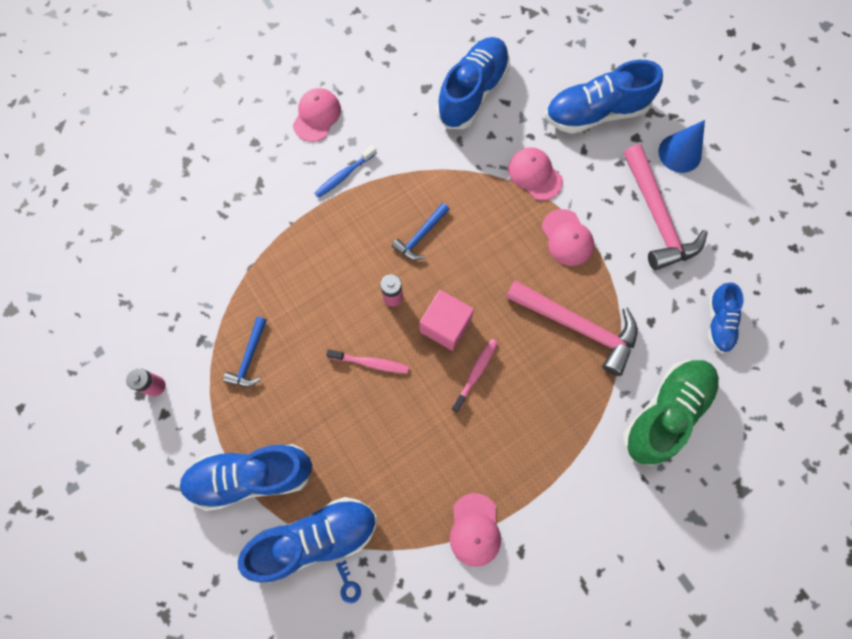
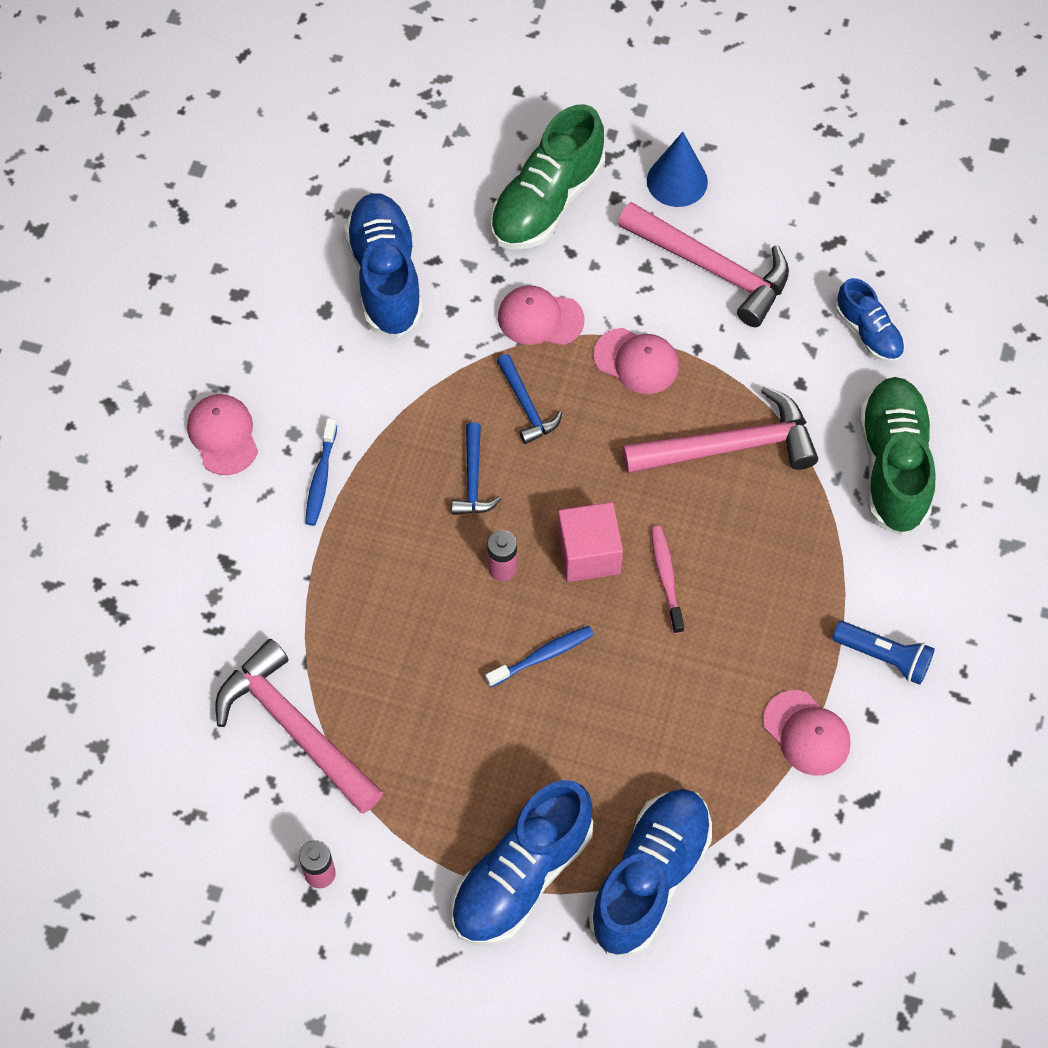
camera: 40 degrees left, 10 degrees down
blue hammer [223,317,267,387] -> blue hammer moved to [497,354,562,444]
pink toothbrush [326,349,409,374] -> blue toothbrush [485,626,594,687]
blue key [336,560,361,603] -> none
blue shoe [545,60,663,134] -> green shoe [490,104,605,250]
none -> pink hammer [215,639,383,814]
none -> blue flashlight [832,621,935,685]

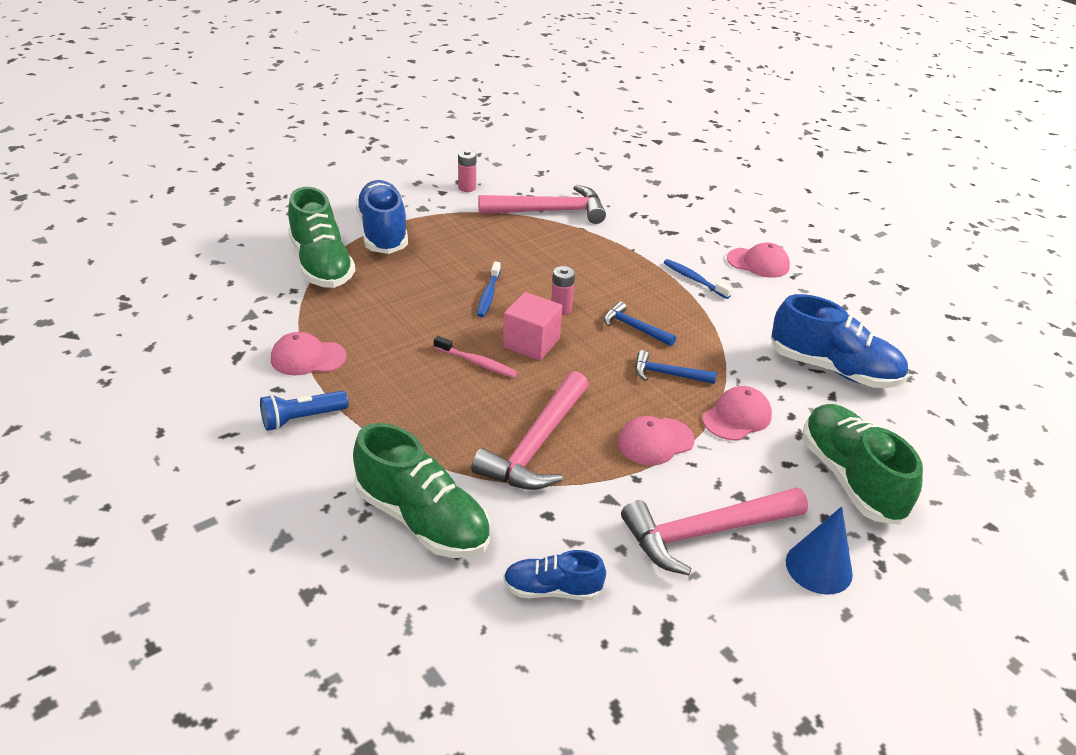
camera: 125 degrees right, 25 degrees down
blue shoe [589,789,712,955] -> green shoe [288,187,355,288]

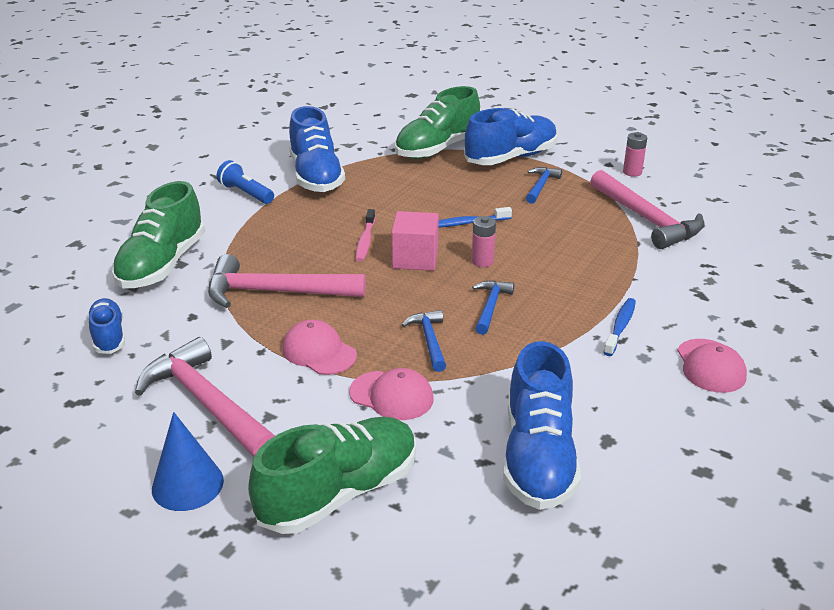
camera: 70 degrees right, 5 degrees down
pink cap [271,332,346,375] -> blue shoe [289,106,345,192]
none -> blue hammer [526,167,562,204]

